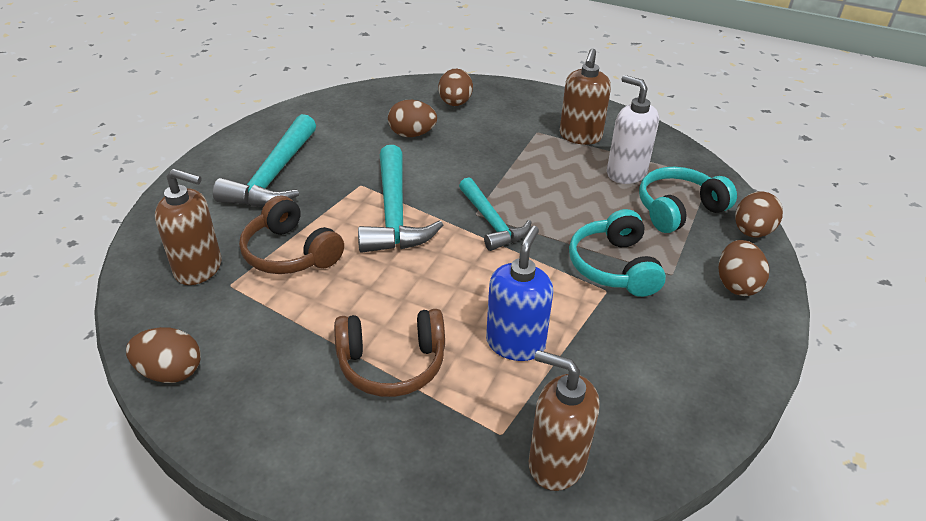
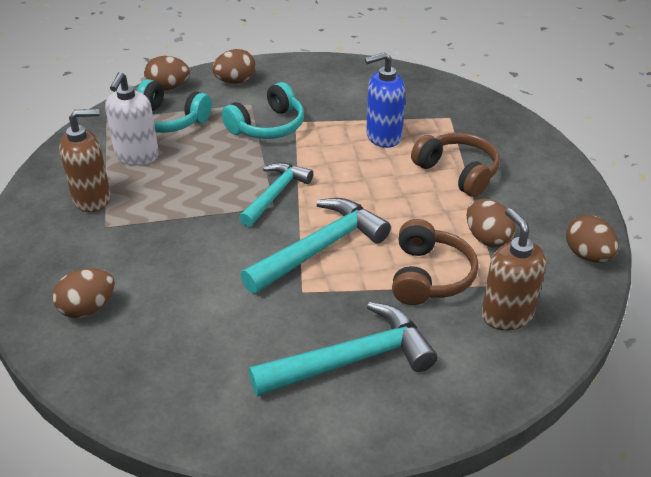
camera: 125 degrees left, 0 degrees up
brown egg [388,100,437,137] -> brown egg moved to [467,199,516,248]
brown soap dispenser [529,350,599,491] -> none

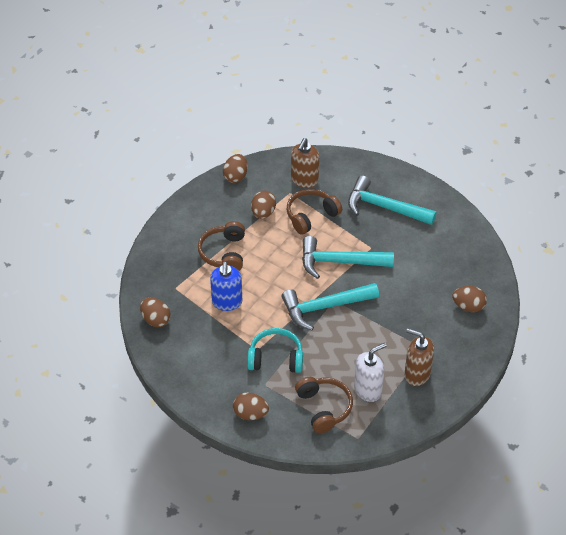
camera: 135 degrees left, 10 degrees up
turquoise headphones [137,79,212,133] -> brown headphones [295,377,353,433]
brown egg [144,56,190,90] -> brown egg moved to [140,298,171,327]
turquoise hammer [239,163,313,227] -> turquoise hammer [281,283,379,330], size x1.51
blue soap dispenser [365,52,405,148] -> blue soap dispenser turned 60 degrees clockwise [210,261,242,311]

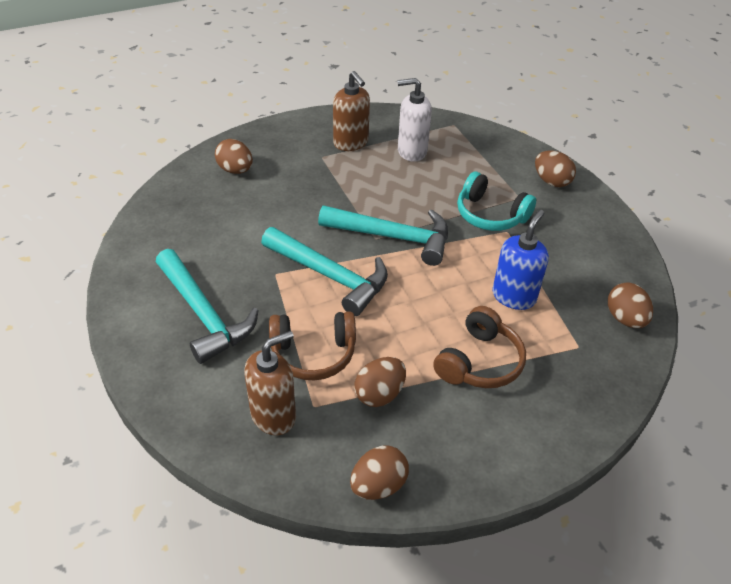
camera: 150 degrees left, 5 degrees down
brown headphones [295,377,353,433] -> none

